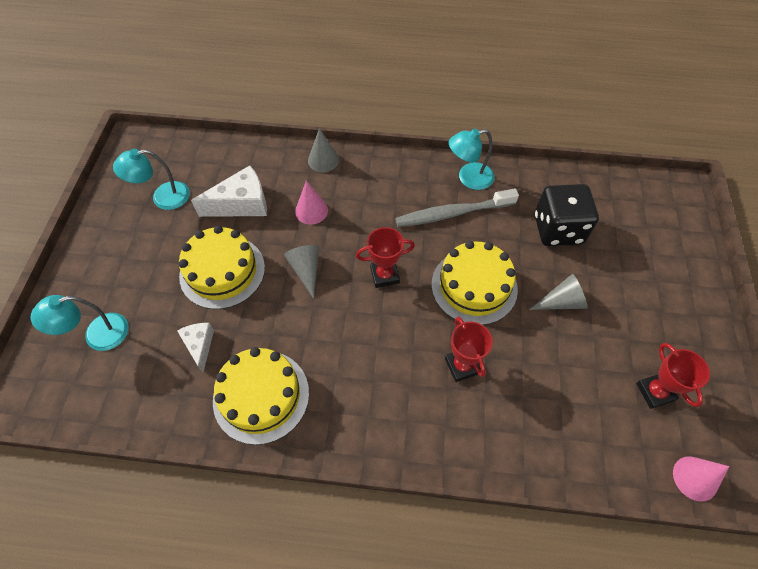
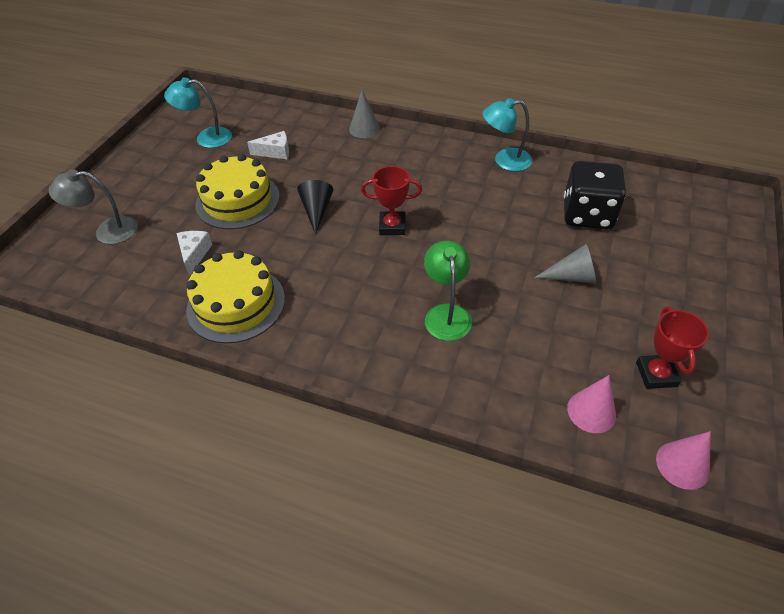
camera: 15 degrees right, 10 degrees down
turquoise lamp [31,295,129,351] -> grey lamp [49,169,138,244]
white cheese [191,165,267,217] -> white cheese [247,131,289,159], size x0.59
grey cone [284,245,319,299] -> black cone [297,180,333,235]
pink cone [295,181,328,224] -> pink cone moved to [567,375,616,433]
grey toothbrush [395,188,519,227] -> none
yellow cake [432,241,518,325] -> none
red trophy [445,317,493,382] -> green lamp [424,241,472,341]

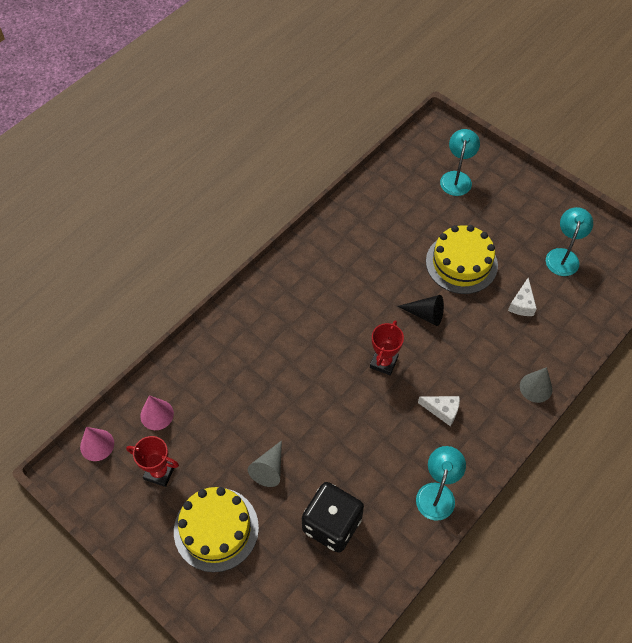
camera: 110 degrees right, 10 degrees up
grey lamp [49,169,138,244] -> turquoise lamp [440,129,480,196]
white cheese [176,231,213,276] -> white cheese moved to [418,396,460,426]
yellow cake [186,250,285,344] -> yellow cake moved to [174,487,259,572]
green lamp [424,241,472,341] -> none

